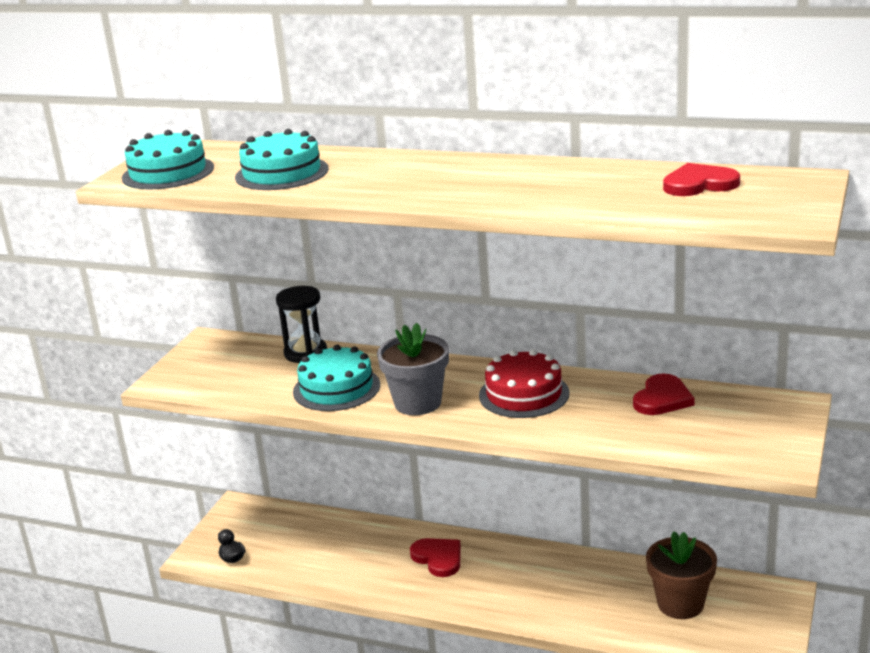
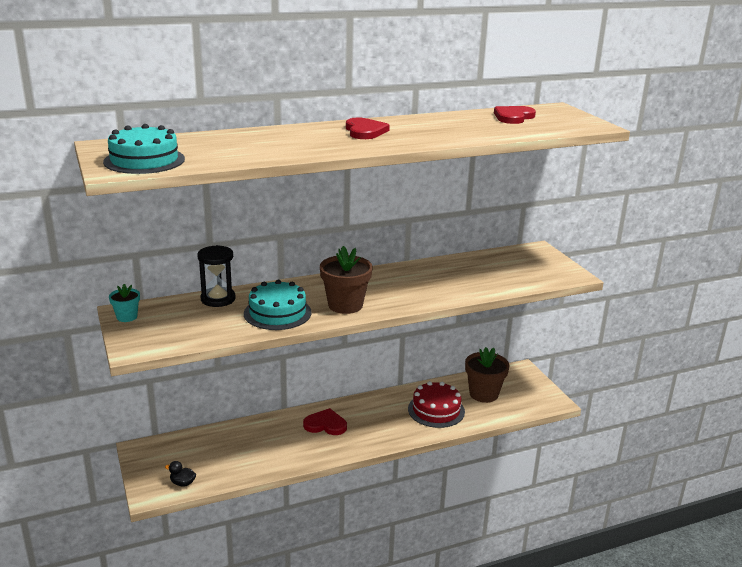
camera: 45 degrees left, 0 degrees up
turquoise cake [235,129,328,190] -> none
grey flower pot [377,323,449,415] -> brown flower pot [320,246,373,314]
red cake [479,349,570,418] -> red cake moved to [408,381,465,428]
red heart [633,373,695,415] -> red heart moved to [346,118,390,139]
none -> turquoise flower pot [109,284,140,322]

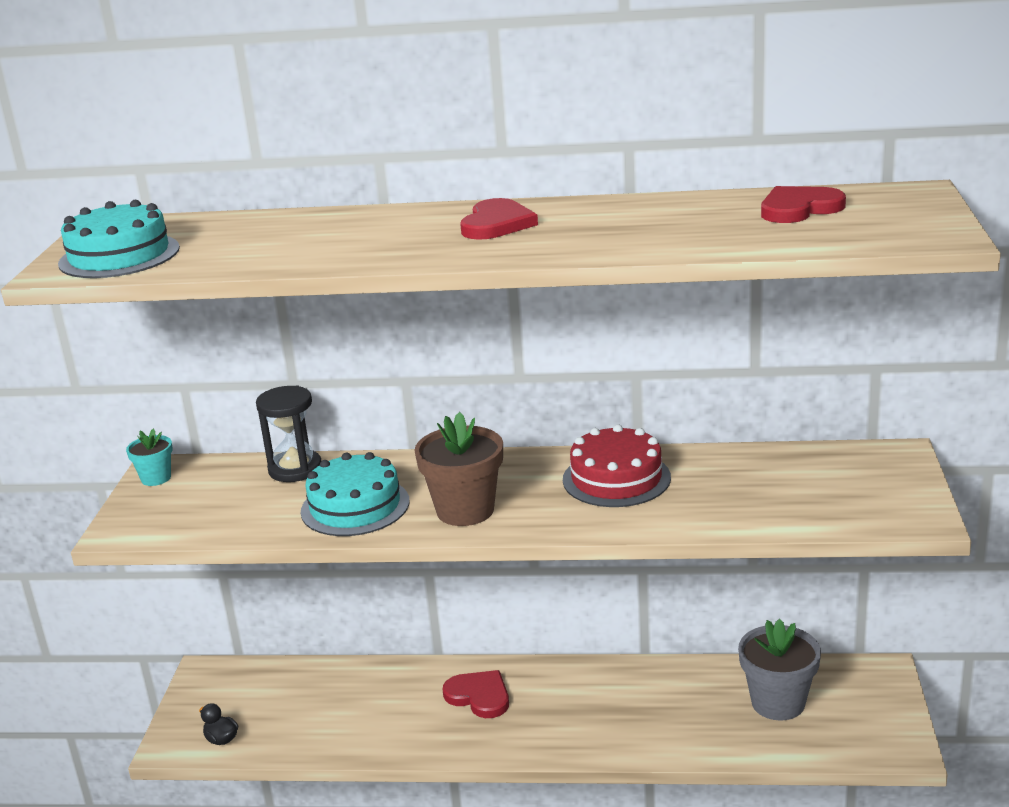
camera: 30 degrees right, 0 degrees up
red cake [408,381,465,428] -> red cake moved to [563,424,671,507]
brown flower pot [465,347,510,403] -> grey flower pot [738,619,821,721]

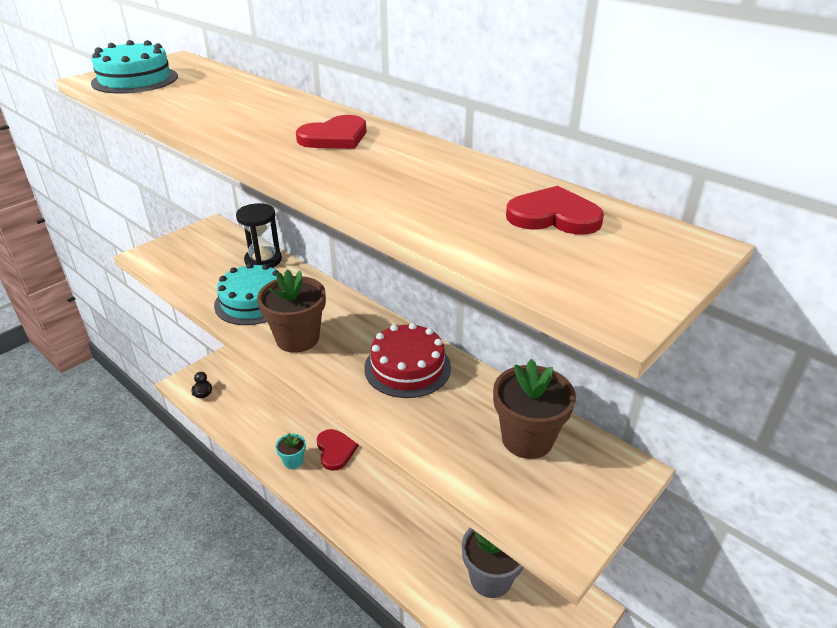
camera: 35 degrees right, 10 degrees up
turquoise flower pot [126,429,173,486] -> turquoise flower pot moved to [275,434,306,469]
none -> brown flower pot [493,359,576,459]

